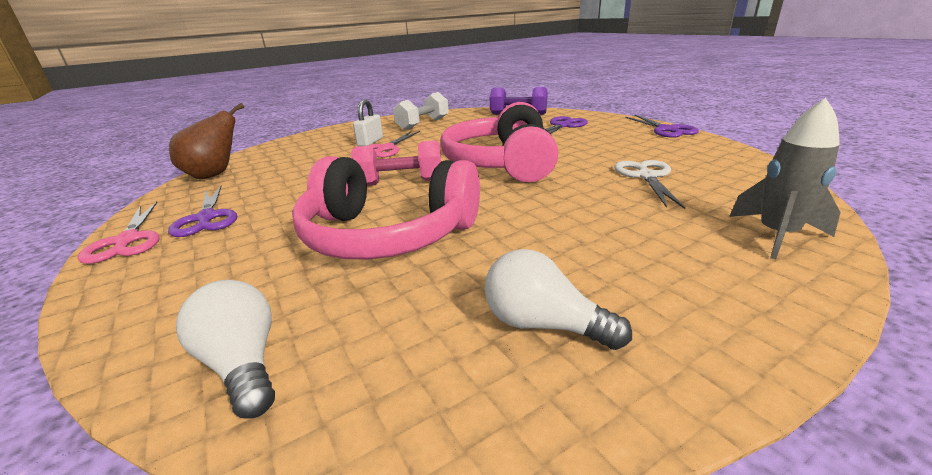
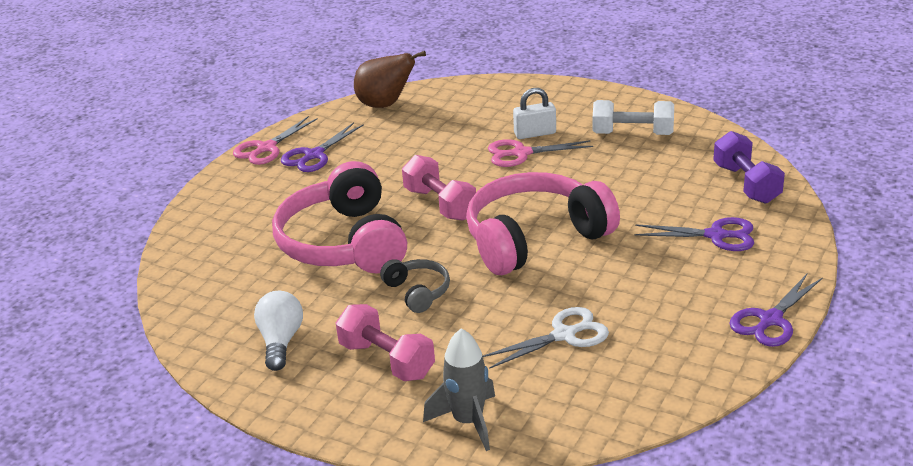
camera: 60 degrees right, 5 degrees up
white light bulb [176,280,275,419] -> none
none -> pink dumbbell [336,304,435,381]
none -> grey headphones [380,259,450,313]

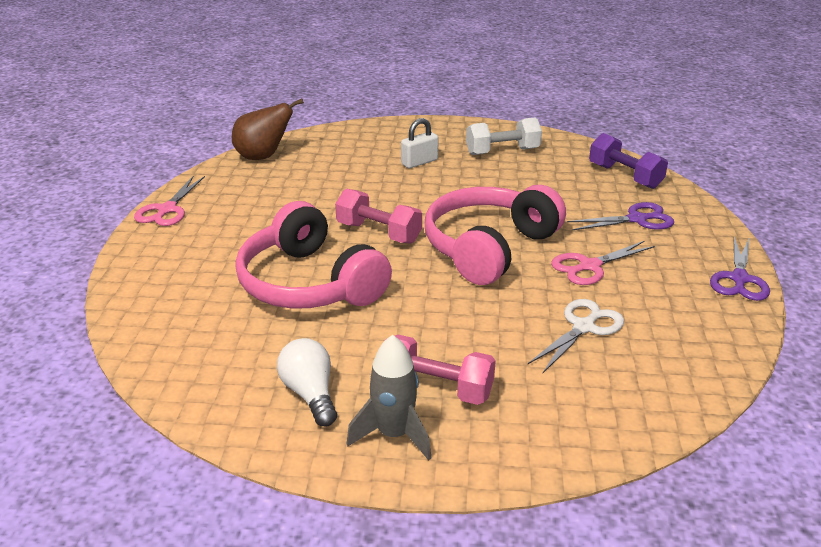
camera: 25 degrees left, 0 degrees up
purple scissors [281,122,364,172] -> none
grey headphones [380,259,450,313] -> none
grey rocket [423,328,495,451] -> grey rocket moved to [347,335,431,460]
pink scissors [488,139,593,167] -> pink scissors moved to [551,241,655,285]

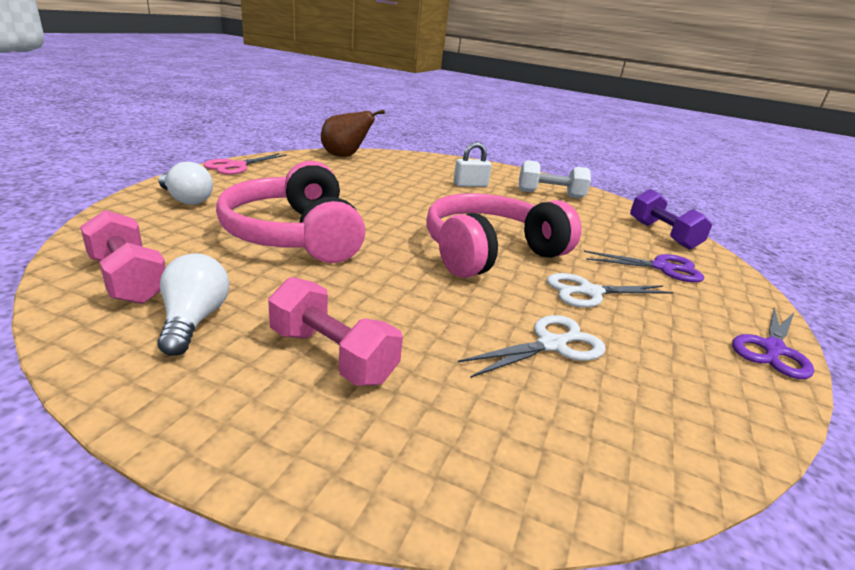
camera: 15 degrees right, 5 degrees down
pink dumbbell [335,189,422,244] -> pink dumbbell moved to [80,210,166,304]
grey rocket [347,335,431,460] -> none
pink scissors [551,241,655,285] -> white scissors [547,273,674,308]
none -> white light bulb [159,162,213,205]

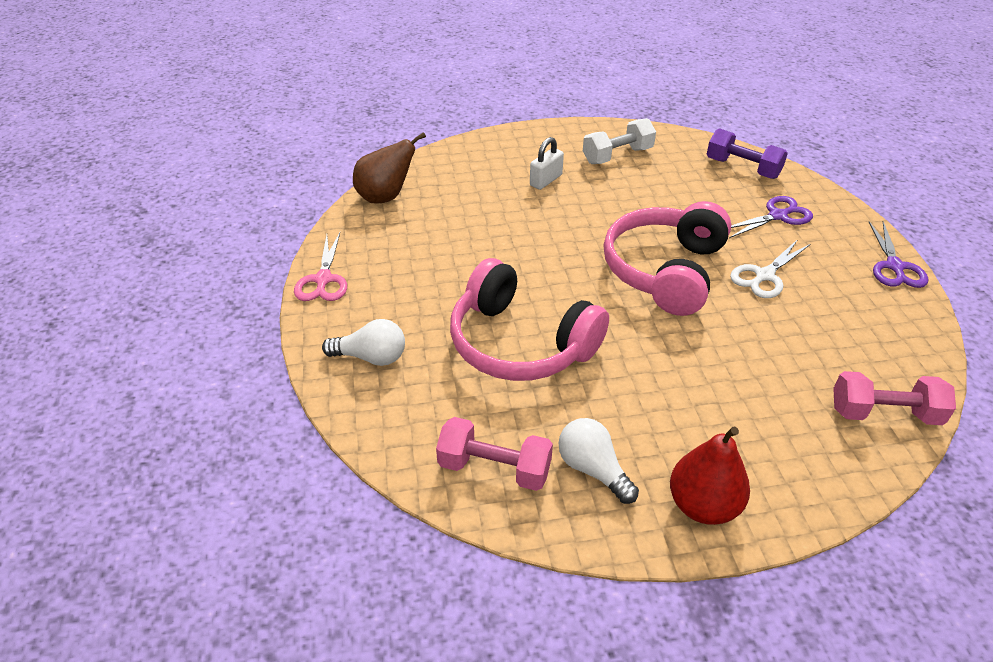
camera: 30 degrees left, 15 degrees up
pink dumbbell [268,277,403,386] -> pink dumbbell moved to [833,371,956,425]
white scissors [458,315,605,378] -> none
none -> red pear [670,427,750,525]

